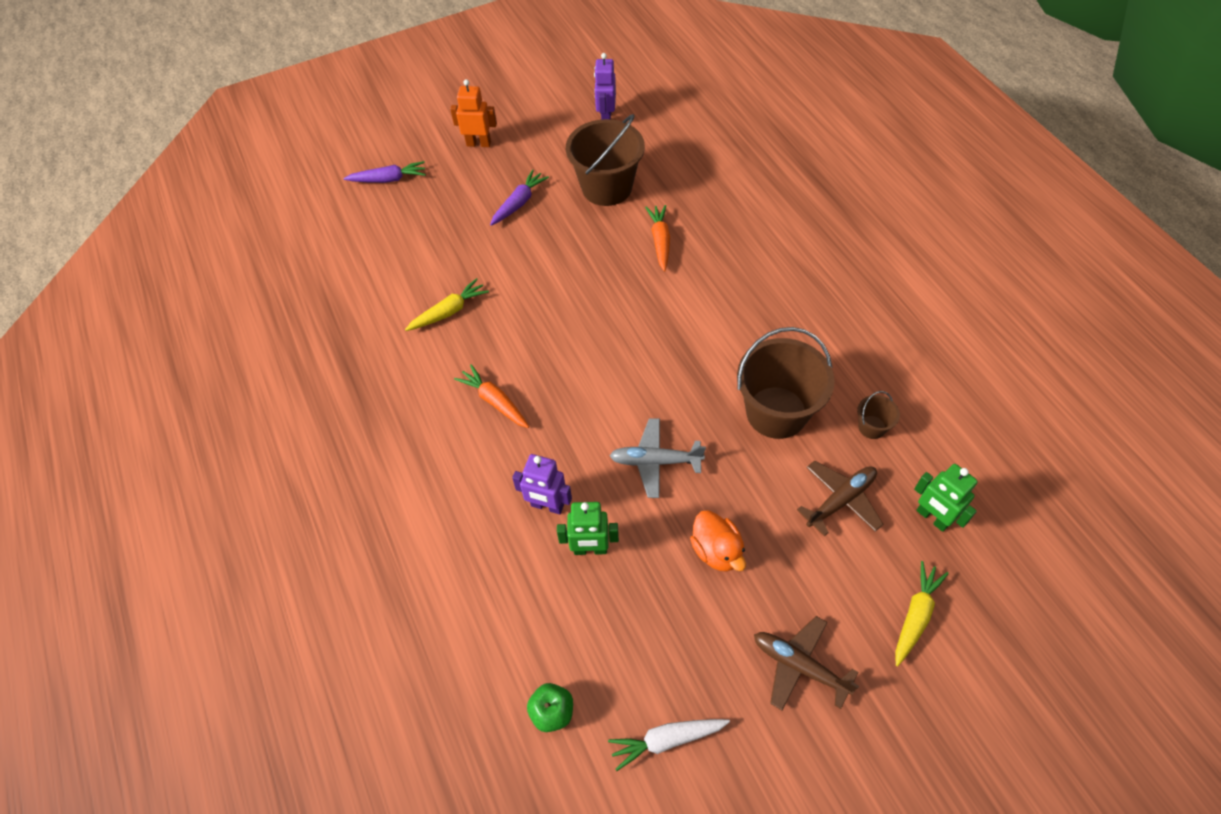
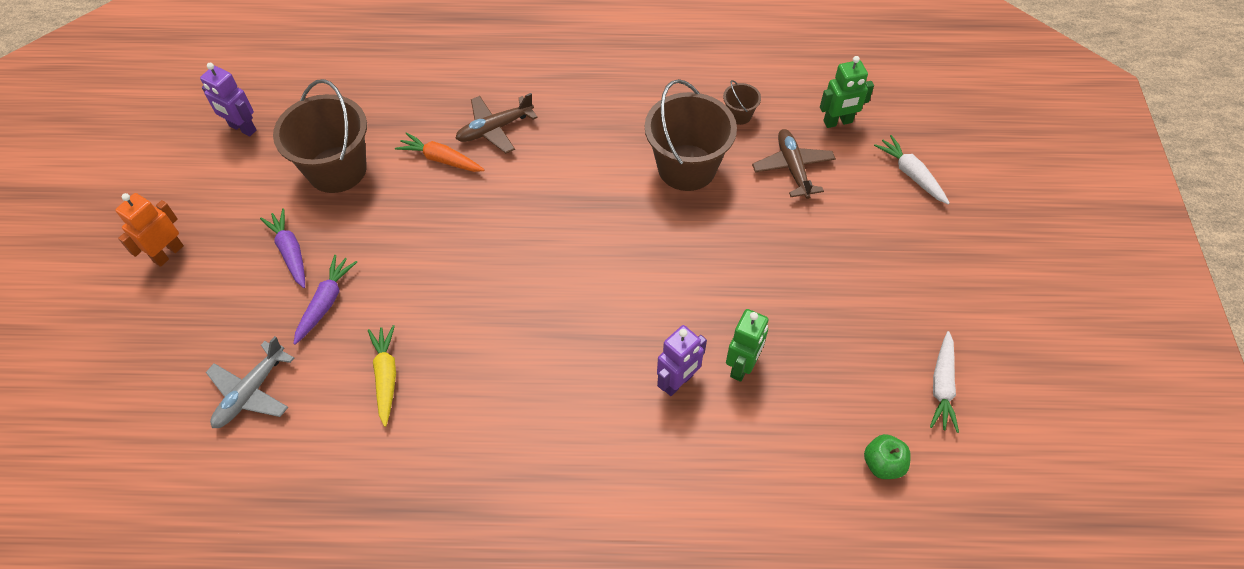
camera: 65 degrees left, 0 degrees up
purple carrot [343,161,426,183] -> purple carrot moved to [293,255,357,345]
orange carrot [454,364,529,428] -> none
grey plane [610,418,706,498] -> grey plane moved to [206,336,294,428]
orange duck [690,510,746,572] -> none
brown plane [754,616,859,710] -> brown plane moved to [455,93,538,153]
yellow carrot [895,561,949,666] -> white carrot [874,135,950,204]

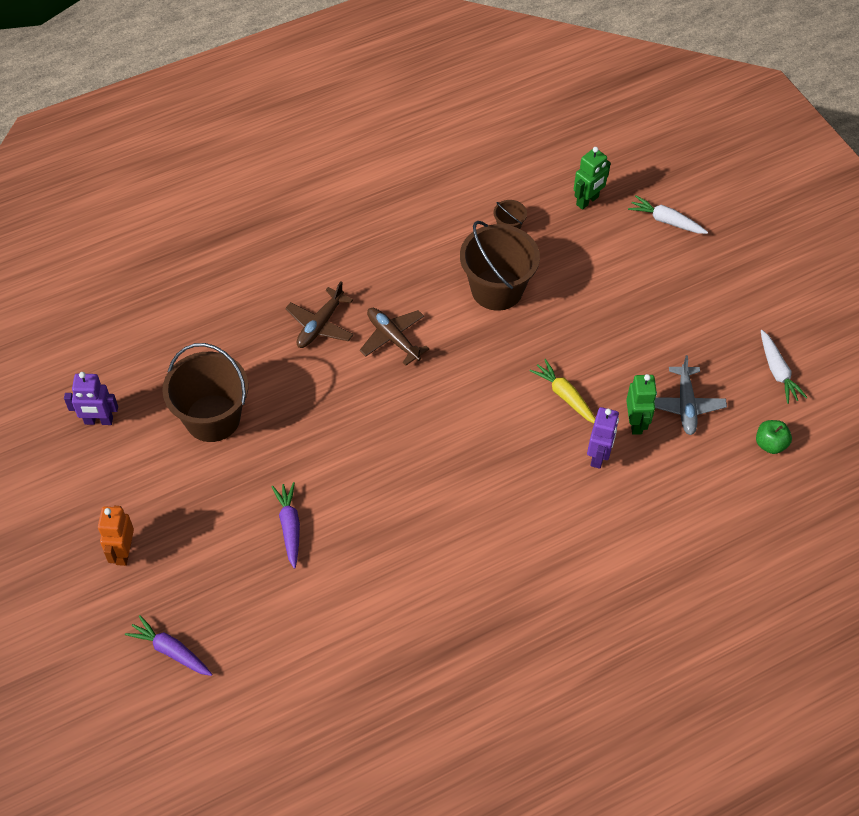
camera: 30 degrees left, 0 degrees up
grey plane [206,336,294,428] -> grey plane moved to [654,355,727,435]
purple carrot [260,208,305,288] -> purple carrot moved to [125,615,212,676]
yellow carrot [368,325,396,427] -> yellow carrot moved to [530,359,595,423]
orange carrot [395,132,485,172] -> none
brown plane [752,129,836,199] -> brown plane moved to [360,308,429,365]

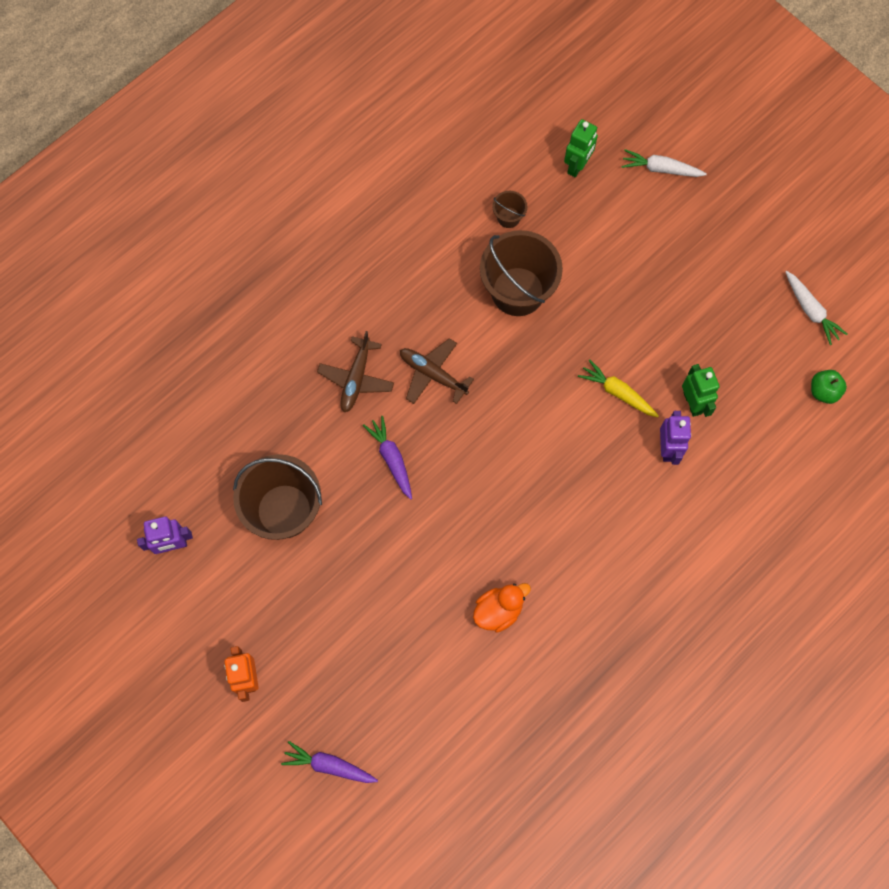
camera: 15 degrees left, 15 degrees up
purple carrot [272,482,300,568] -> purple carrot moved to [363,416,412,500]
grey plane [654,355,727,435] -> none
none -> orange duck [473,583,531,633]

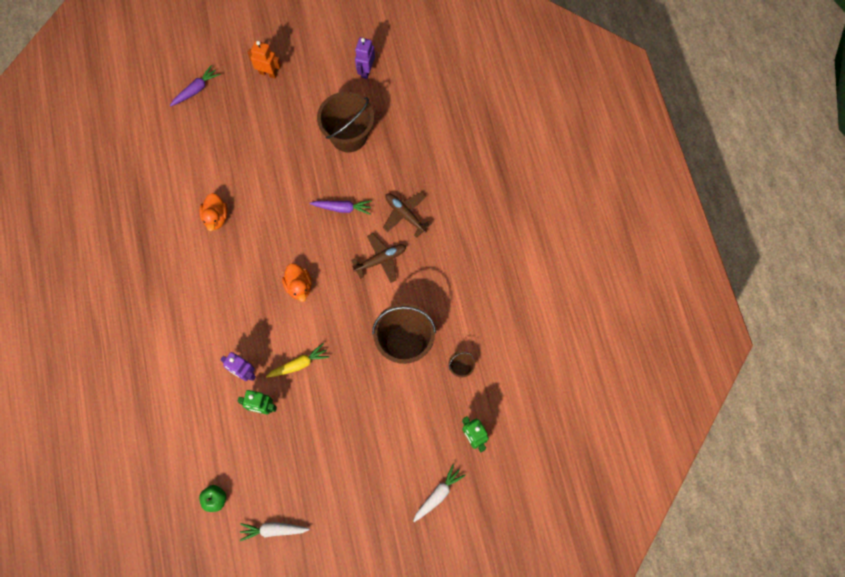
camera: 120 degrees right, 0 degrees up
none -> orange duck [282,263,312,302]

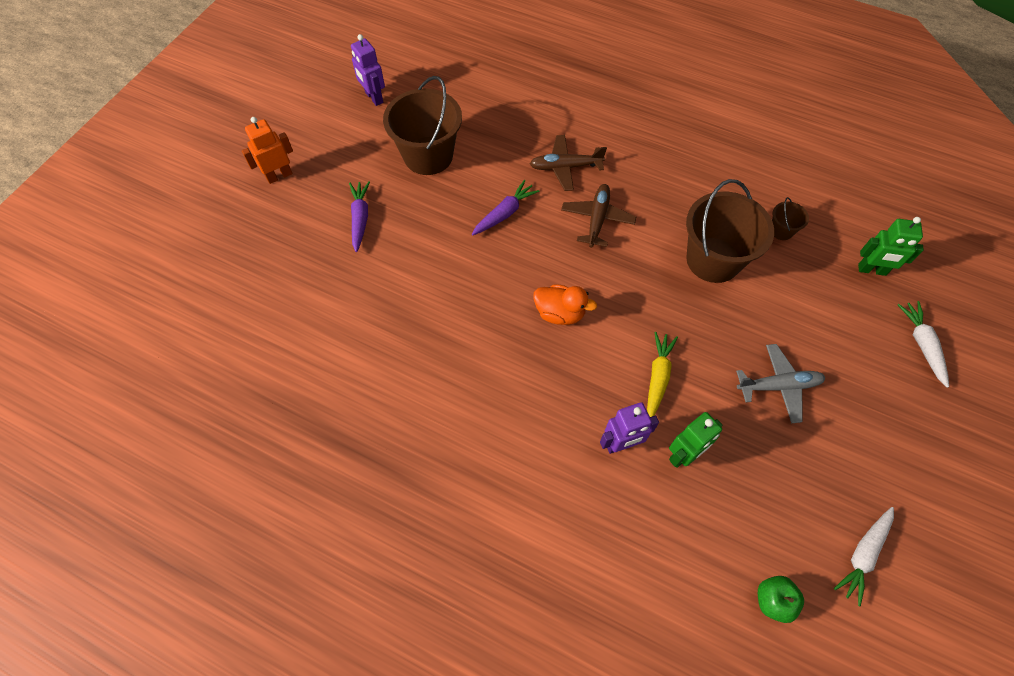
camera: 50 degrees left, 10 degrees down
purple carrot [170,65,221,107] -> purple carrot moved to [349,181,370,252]
orange duck [200,193,228,231] -> none
none -> grey plane [736,344,826,424]

